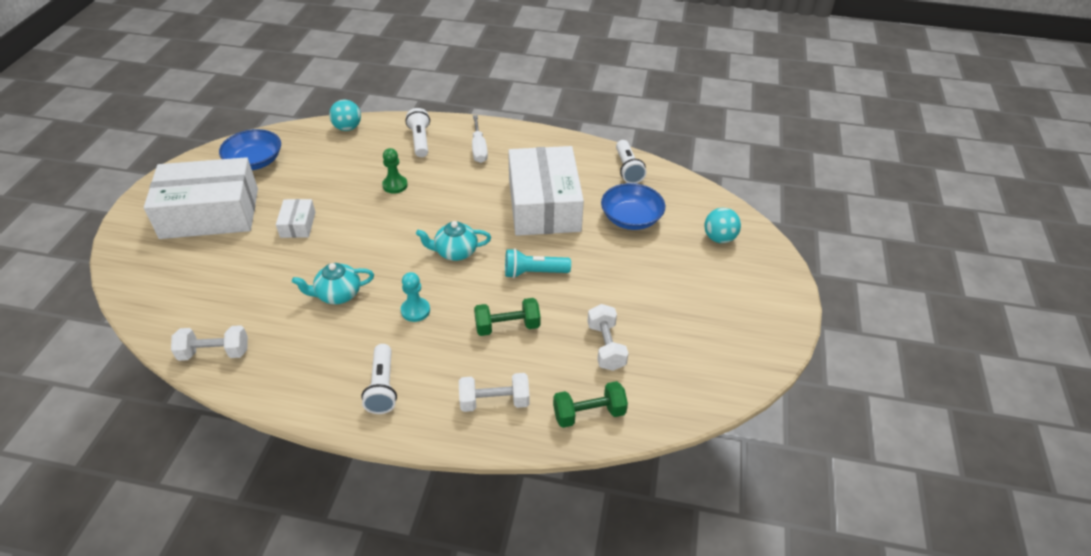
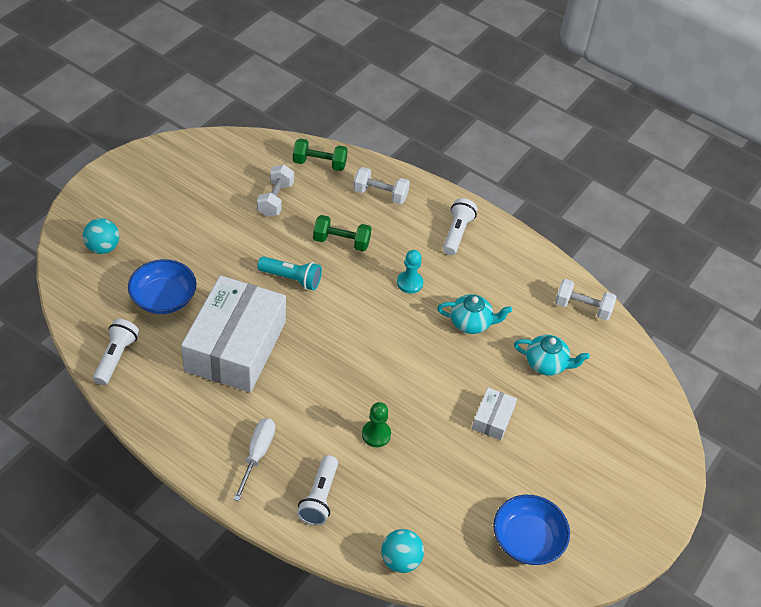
camera: 160 degrees left, 5 degrees up
white box [144,157,258,239] -> none
turquoise teapot [416,221,491,261] -> turquoise teapot moved to [514,335,590,376]

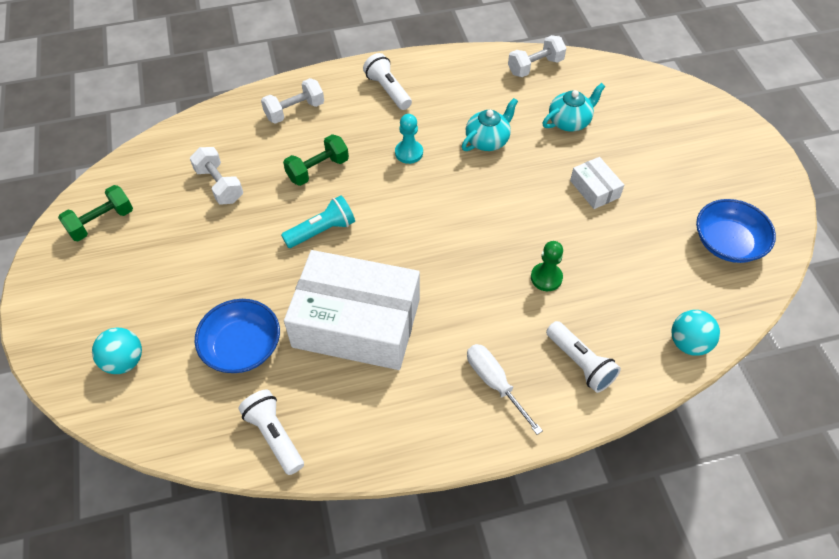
camera: 45 degrees left, 5 degrees up
white box [181,275,286,393] -> white box turned 45 degrees counterclockwise [284,250,420,370]
green dumbbell [293,139,348,171] -> green dumbbell moved to [58,185,133,241]

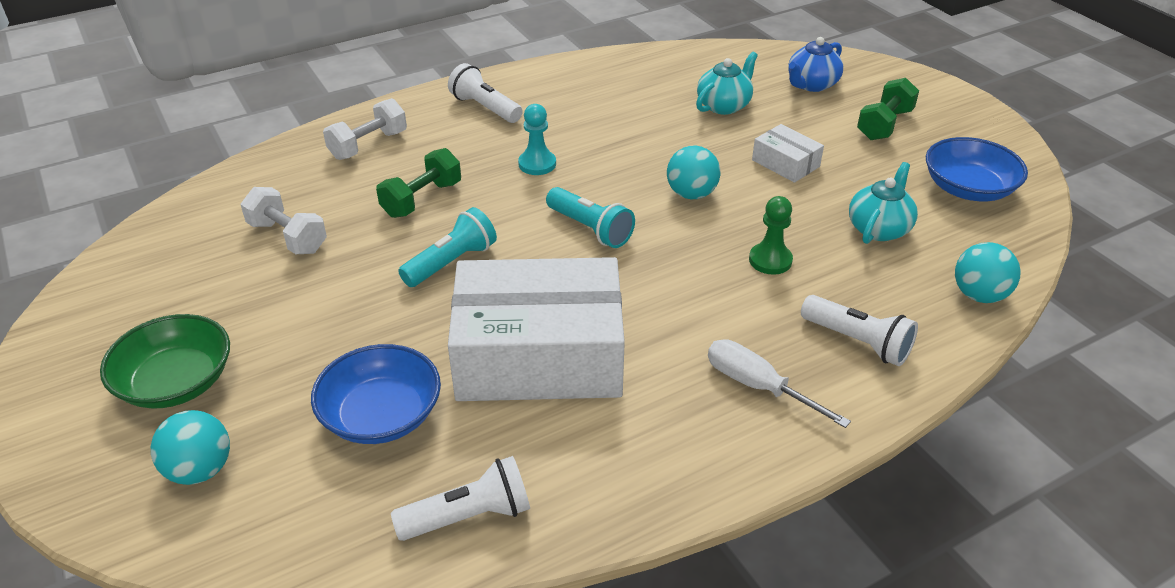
camera: 15 degrees left, 15 degrees down
green dumbbell [58,185,133,241] -> green dumbbell moved to [857,78,919,140]
white flashlight [238,389,304,475] -> white flashlight turned 120 degrees clockwise [391,456,530,541]
turquoise teapot [462,98,518,151] -> turquoise teapot moved to [849,162,918,244]
white dumbbell [508,35,566,77] -> none
none -> green bowl [100,314,230,409]
none -> turquoise flashlight [546,187,635,248]
none -> turquoise ball [667,146,720,199]
none -> blue teapot [788,37,843,92]

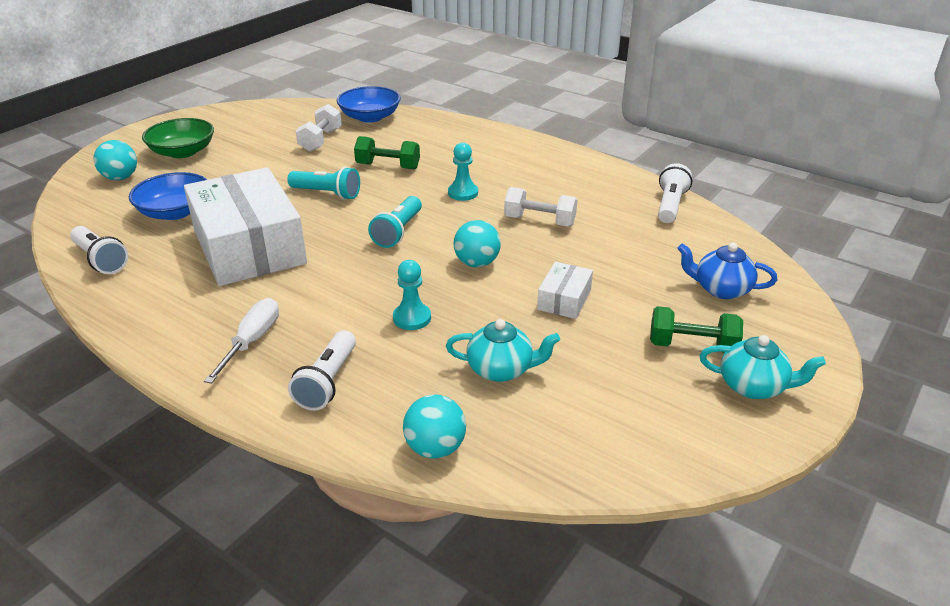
camera: 65 degrees right, 5 degrees down
white dumbbell [323,98,407,160] -> white dumbbell moved to [504,187,577,226]
white flashlight [448,63,523,123] -> white flashlight moved to [658,163,692,223]
turquoise teapot [696,52,758,115] -> turquoise teapot moved to [700,335,826,399]
green pawn [749,196,793,275] -> turquoise pawn [393,260,431,330]
blue bowl [926,137,1028,201] -> blue bowl moved to [337,86,401,123]

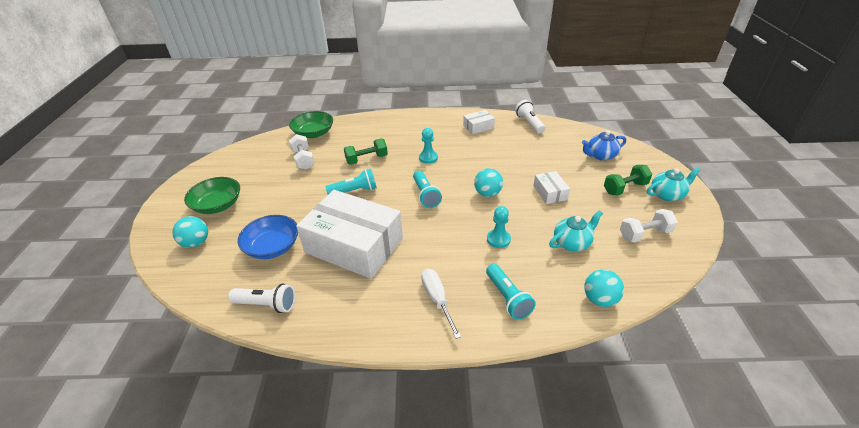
camera: 35 degrees left, 5 degrees up
white flashlight [288,330,356,411] -> turquoise flashlight [486,264,536,320]
blue bowl [337,86,401,123] -> green bowl [289,111,333,138]
white dumbbell [504,187,577,226] -> white dumbbell moved to [620,209,678,243]
none -> white box [463,110,495,134]

